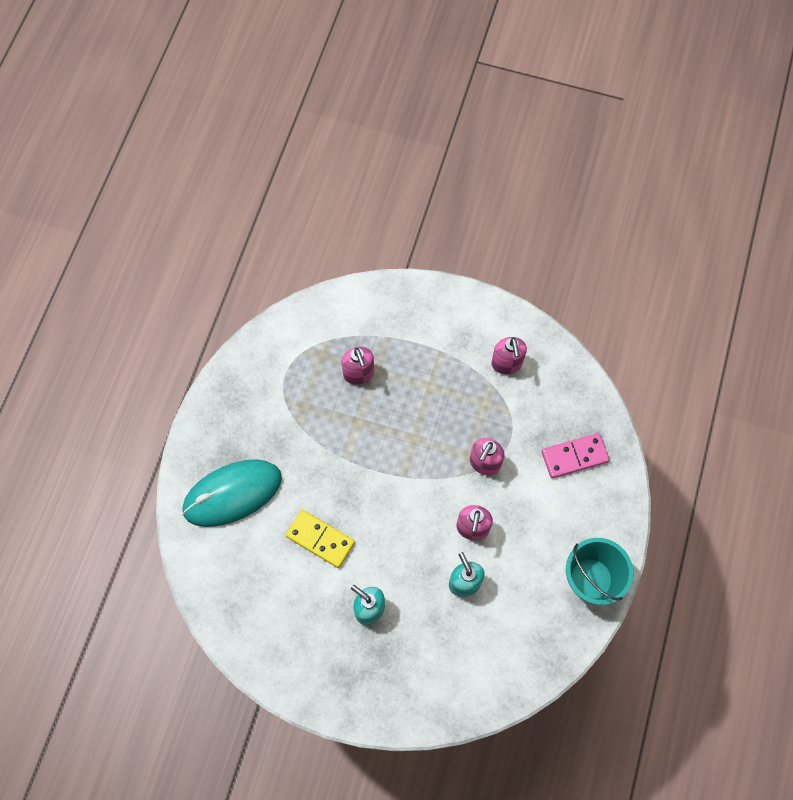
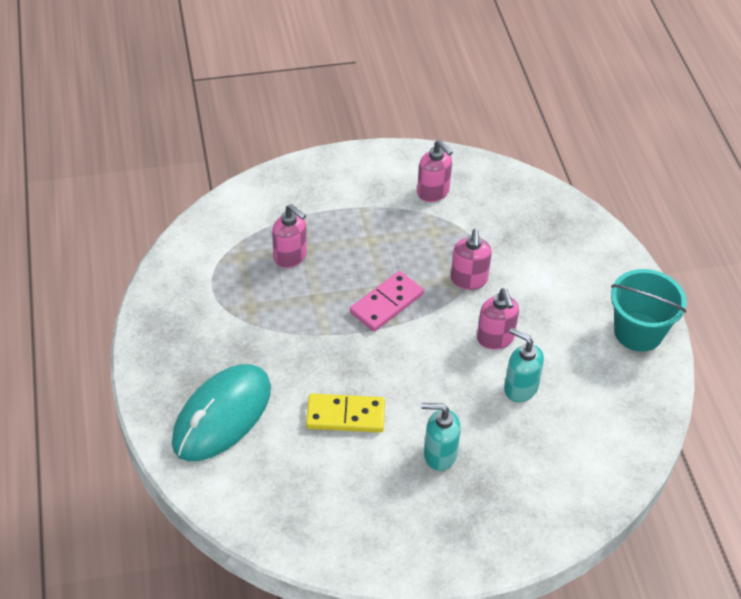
camera: 30 degrees left, 20 degrees down
pink domino [542,433,610,478] -> pink domino moved to [350,271,424,332]

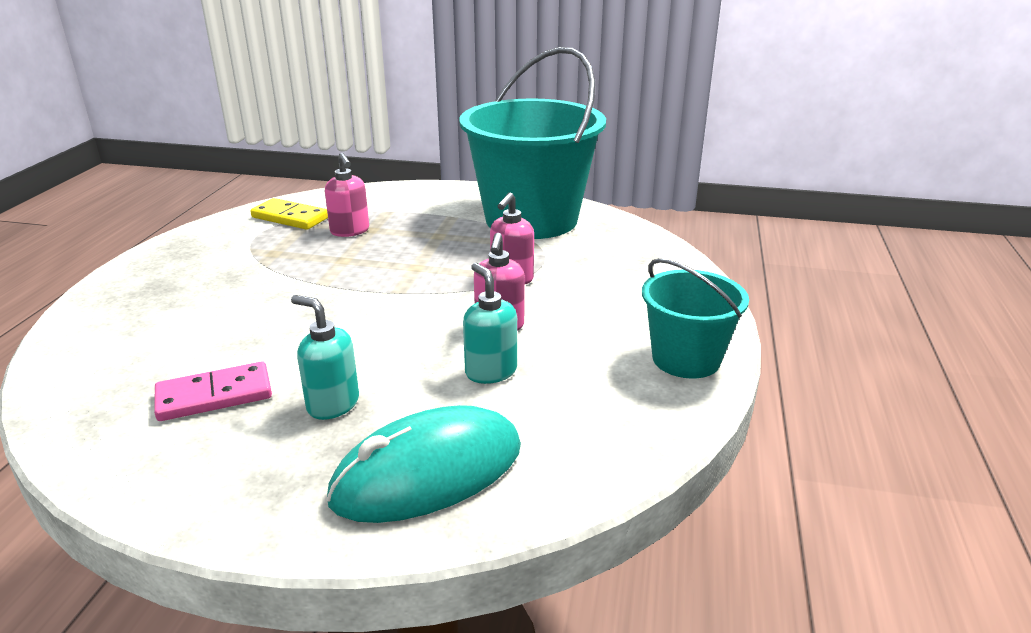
camera: 25 degrees right, 20 degrees down
turquoise mouse [172,364,271,461] -> turquoise mouse moved to [326,405,521,523]
yellow domino [306,394,385,433] -> yellow domino moved to [250,198,328,230]
pink domino [350,271,424,332] -> pink domino moved to [154,362,272,421]
pink soap dispenser [417,140,453,202] -> turquoise bucket [459,47,606,239]

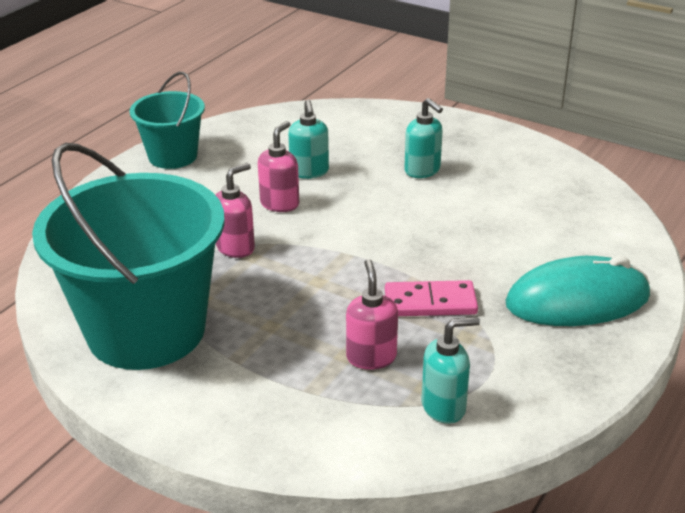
camera: 160 degrees left, 5 degrees up
pink domino [154,362,272,421] -> pink domino moved to [385,280,478,316]
yellow domino [250,198,328,230] -> turquoise soap dispenser [421,317,480,424]
turquoise mouse [326,405,521,523] -> turquoise mouse moved to [505,256,650,326]

